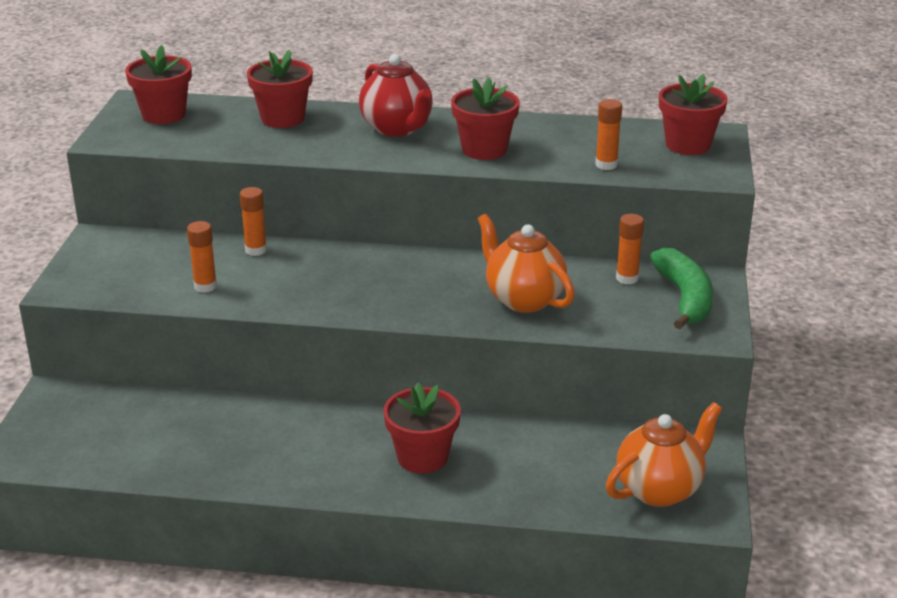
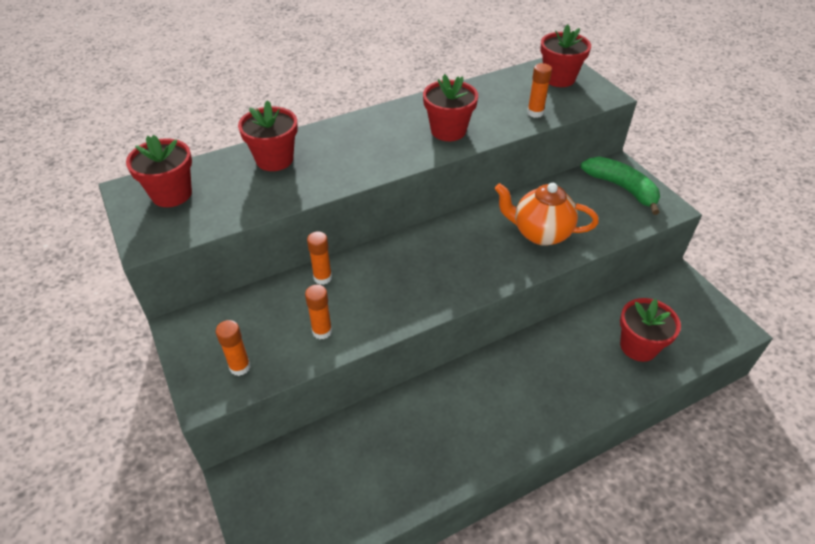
camera: 35 degrees left, 15 degrees up
red teapot [359,54,433,137] -> none
red flower pot [383,383,461,474] -> red flower pot moved to [620,298,681,362]
orange teapot [606,402,722,507] -> none
orange glue stick [616,214,644,285] -> orange glue stick moved to [216,320,251,376]

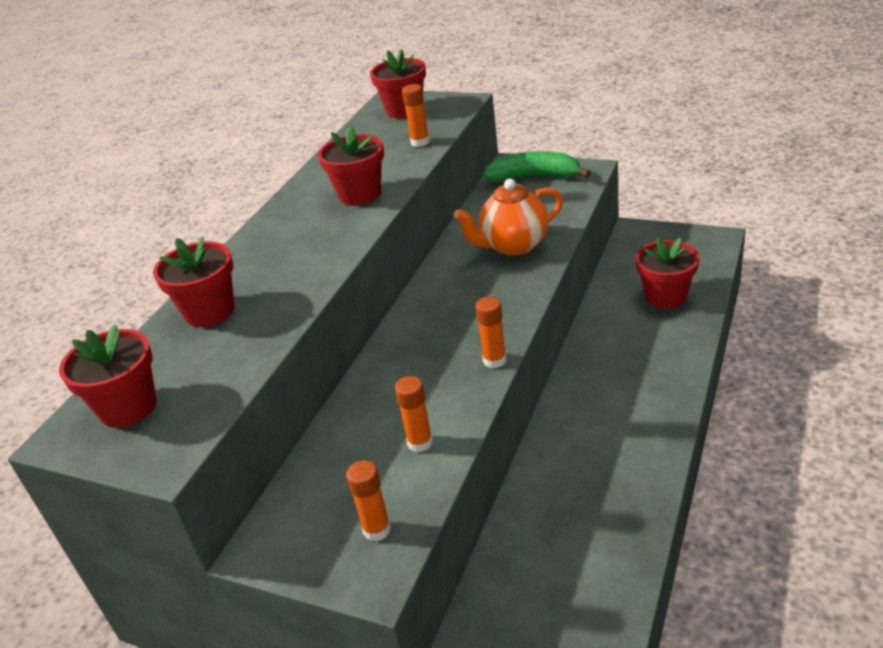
camera: 35 degrees left, 10 degrees down
orange glue stick [307,231,332,285] -> orange glue stick moved to [475,297,506,368]

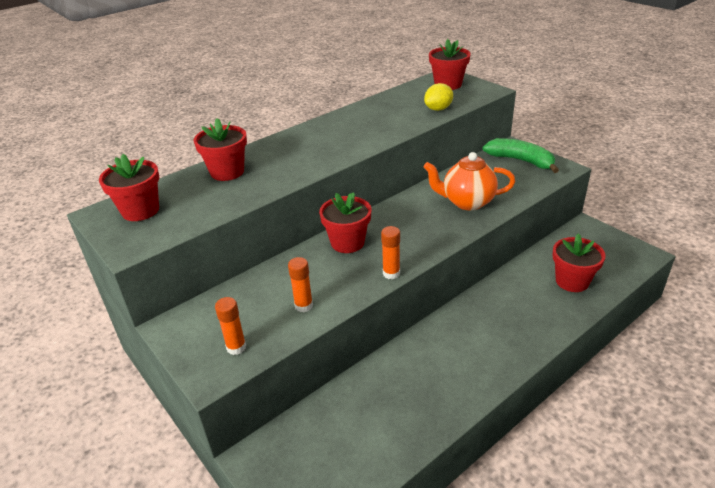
camera: 25 degrees right, 0 degrees up
red flower pot [318,125,384,206] -> red flower pot moved to [319,192,372,253]
orange glue stick [402,84,430,147] -> yellow lemon [424,83,453,111]

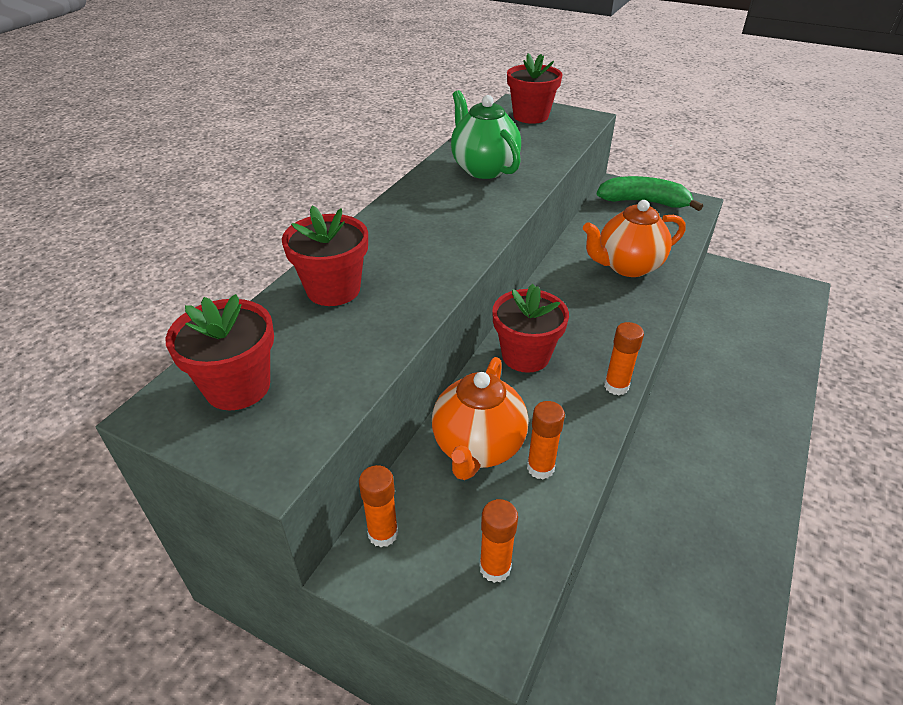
camera: 25 degrees left, 5 degrees up
yellow lemon [424,83,453,111] -> none
red flower pot [552,234,606,292] -> none
none -> orange glue stick [359,465,398,547]
none -> orange teapot [432,357,528,480]
none -> green teapot [451,90,521,179]

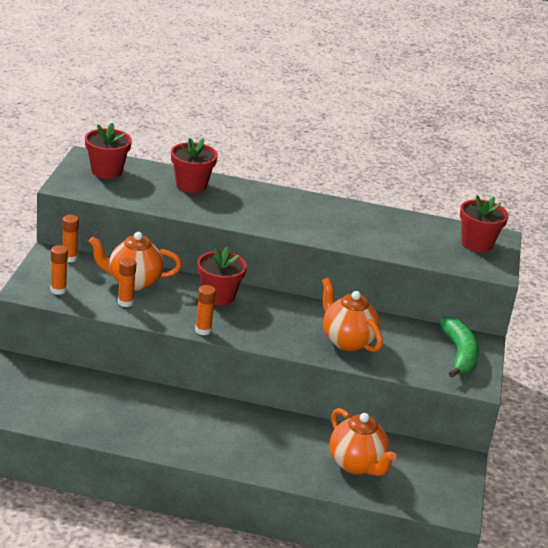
camera: 70 degrees right, 10 degrees down
green teapot [451,90,521,179] -> none
none -> orange teapot [330,408,397,476]

